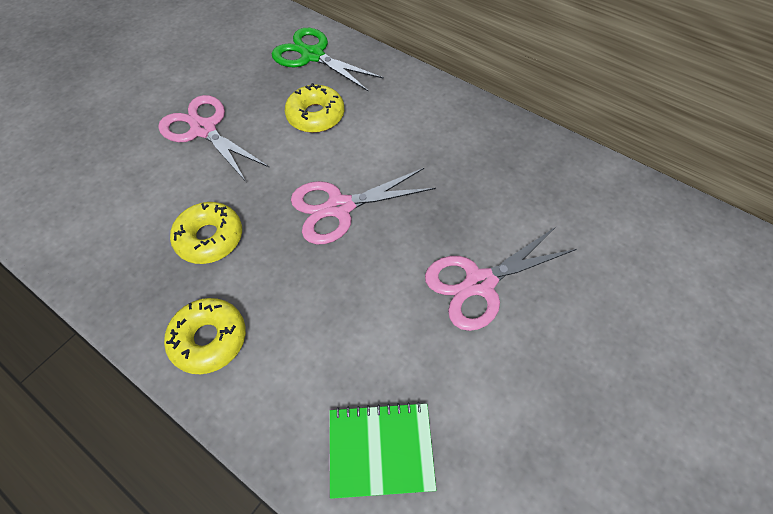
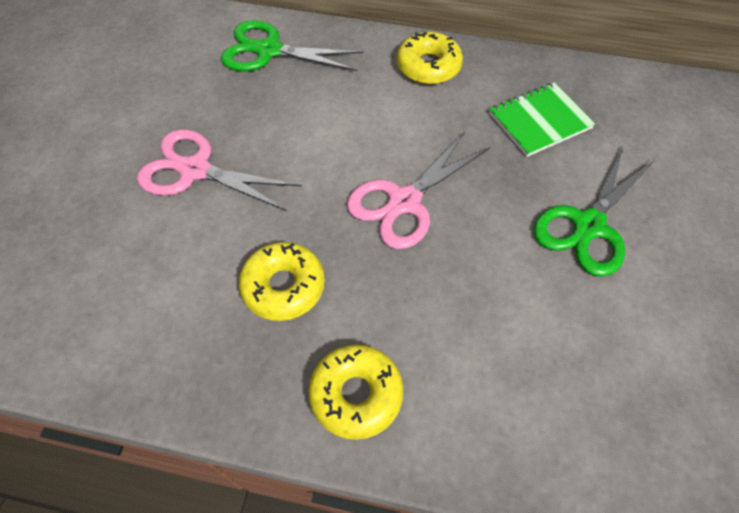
camera: 25 degrees left, 0 degrees up
yellow donut [285,83,344,133] -> yellow donut moved to [397,32,463,84]
green notebook [329,402,436,499] -> green notebook moved to [489,82,595,157]
pink scissors [425,227,577,331] -> green scissors [534,147,655,277]

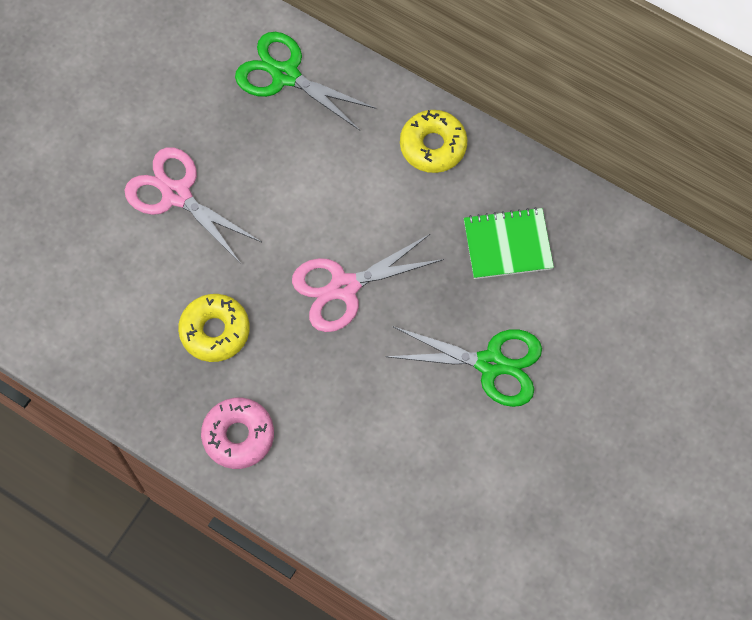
camera: 20 degrees right, 10 degrees up
yellow donut [308,345,403,440] -> pink donut [201,398,274,469]
green scissors [534,147,655,277] -> green scissors turned 135 degrees counterclockwise [385,326,542,407]

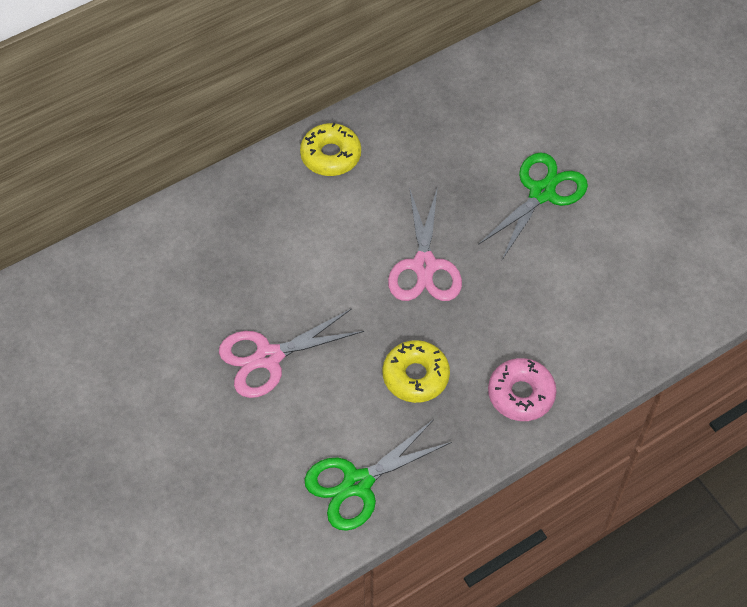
camera: 65 degrees left, 10 degrees down
green scissors [235,32,376,130] -> green scissors moved to [304,419,452,531]
green notebook [464,207,554,279] -> none

